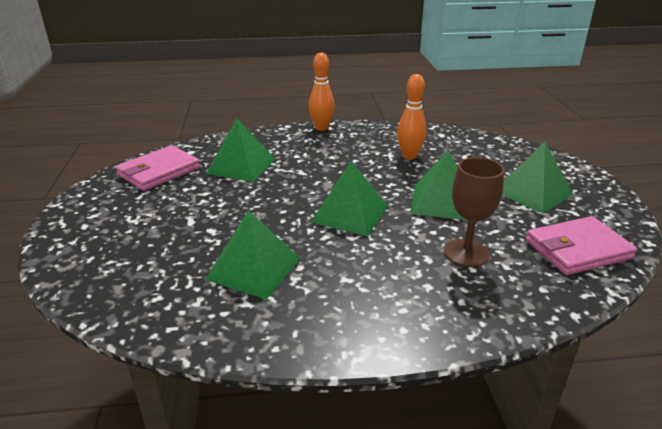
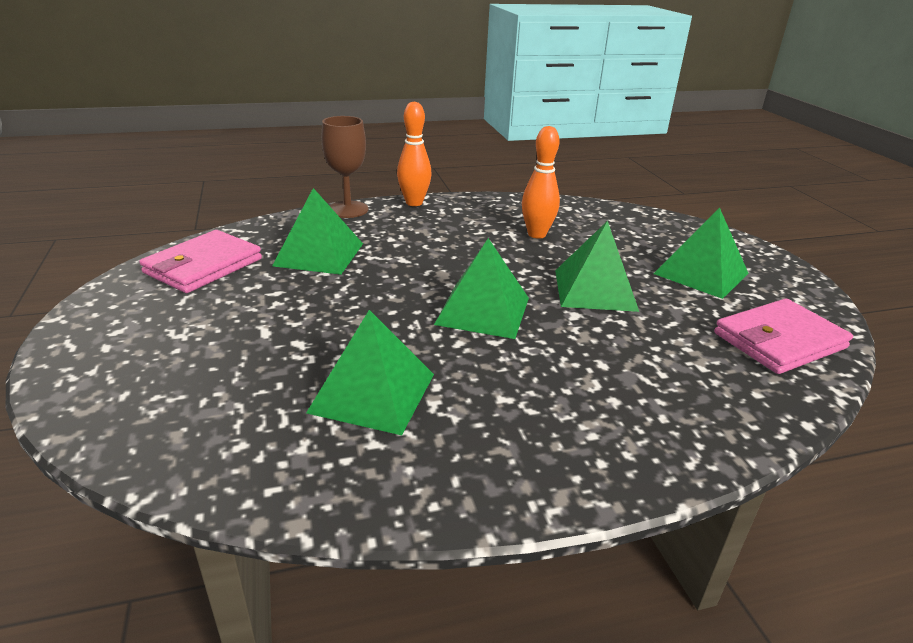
camera: 10 degrees left, 0 degrees up
brown goblet [444,157,504,267] -> brown goblet moved to [321,116,368,218]

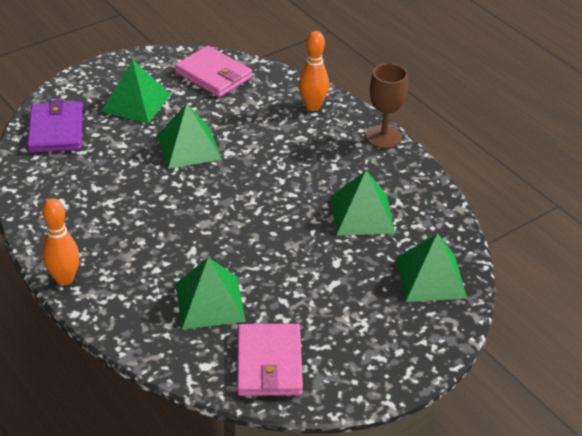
camera: 110 degrees left, 10 degrees up
pink wallet [139,230,262,293] -> pink wallet turned 75 degrees clockwise [237,324,303,396]
brown goblet [321,116,368,218] -> brown goblet moved to [366,63,408,149]
green pyramid [434,238,529,339] -> green pyramid moved to [395,233,467,302]
orange bowling pin [522,126,560,239] -> orange bowling pin moved to [299,31,329,111]
none -> purple wallet [27,99,83,153]

